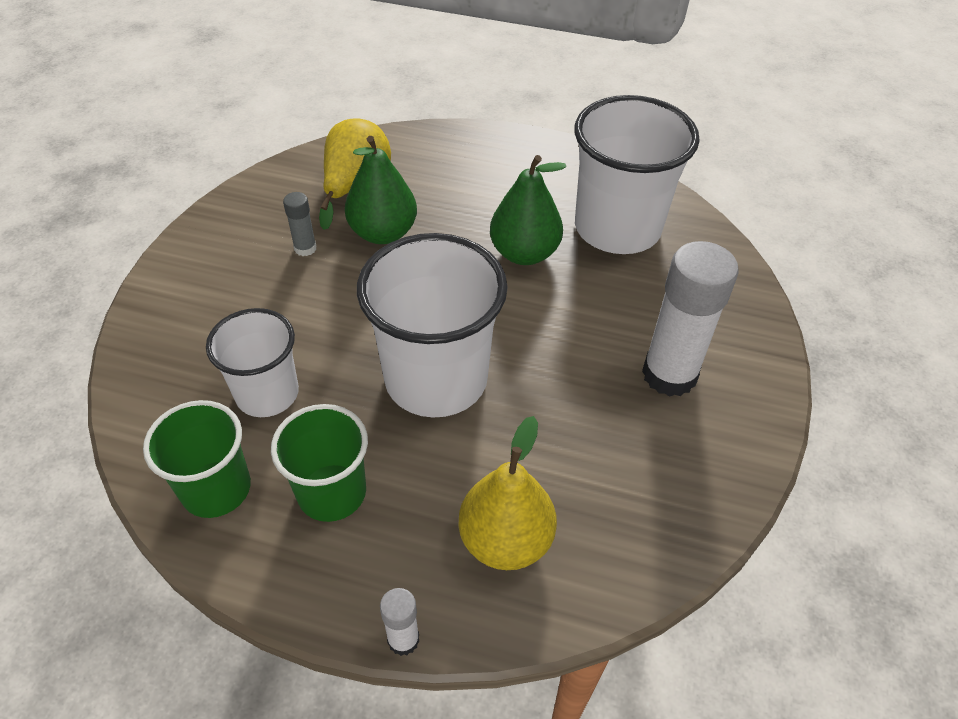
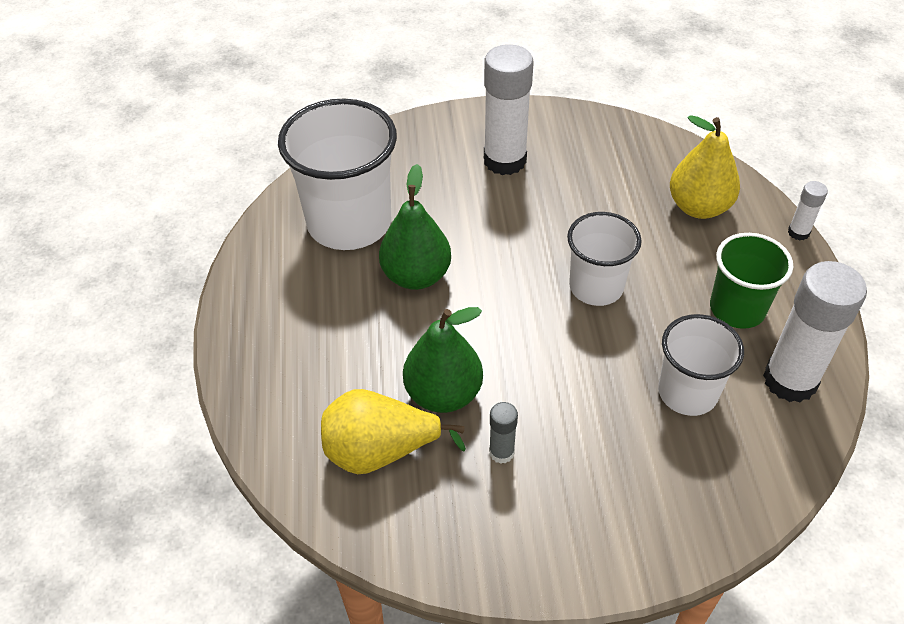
camera: 110 degrees left, 0 degrees up
green cup [143,400,251,518] -> white glue stick [763,261,867,402]
white cup [357,233,508,418] -> white cup [567,212,642,306], size x0.60

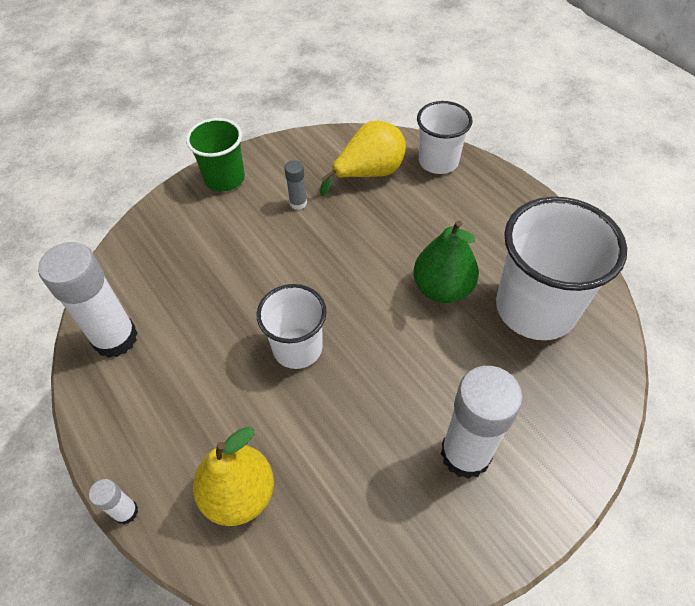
camera: 150 degrees right, 5 degrees up
green pear [403,307,483,413] -> none
white cup [658,314,744,416] -> white cup moved to [417,101,472,174]
green cup [710,233,793,329] -> green cup moved to [186,118,245,192]

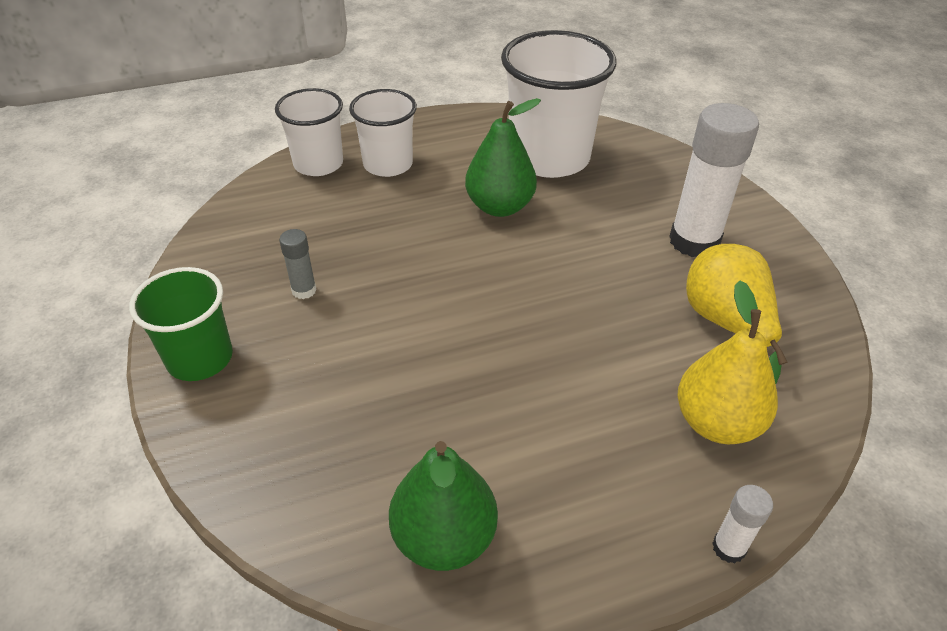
camera: 75 degrees left, 10 degrees down
white glue stick [38,242,138,358] -> green pear [389,441,498,571]
white cup [257,284,327,369] -> white cup moved to [349,89,417,177]
yellow pear [320,121,406,196] -> yellow pear moved to [686,244,788,384]

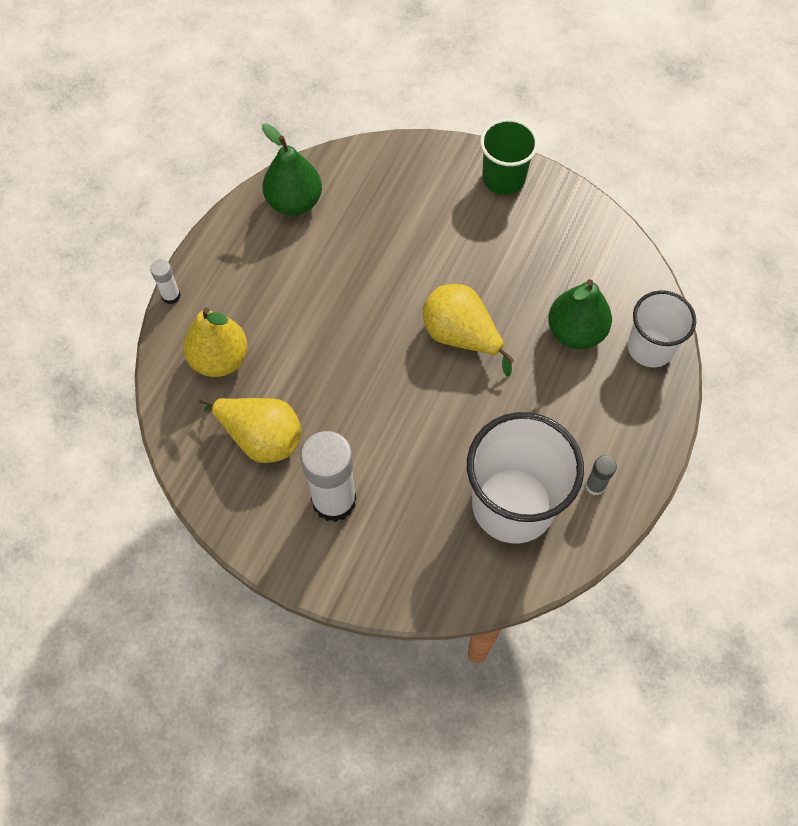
camera: 135 degrees right, 20 degrees up
grey glue stick [279,229,317,299] -> grey glue stick moved to [585,455,617,496]
white cup [349,89,417,177] -> none
green pear [465,98,541,217] -> green pear moved to [548,279,612,349]
none -> yellow pear [423,284,515,376]

